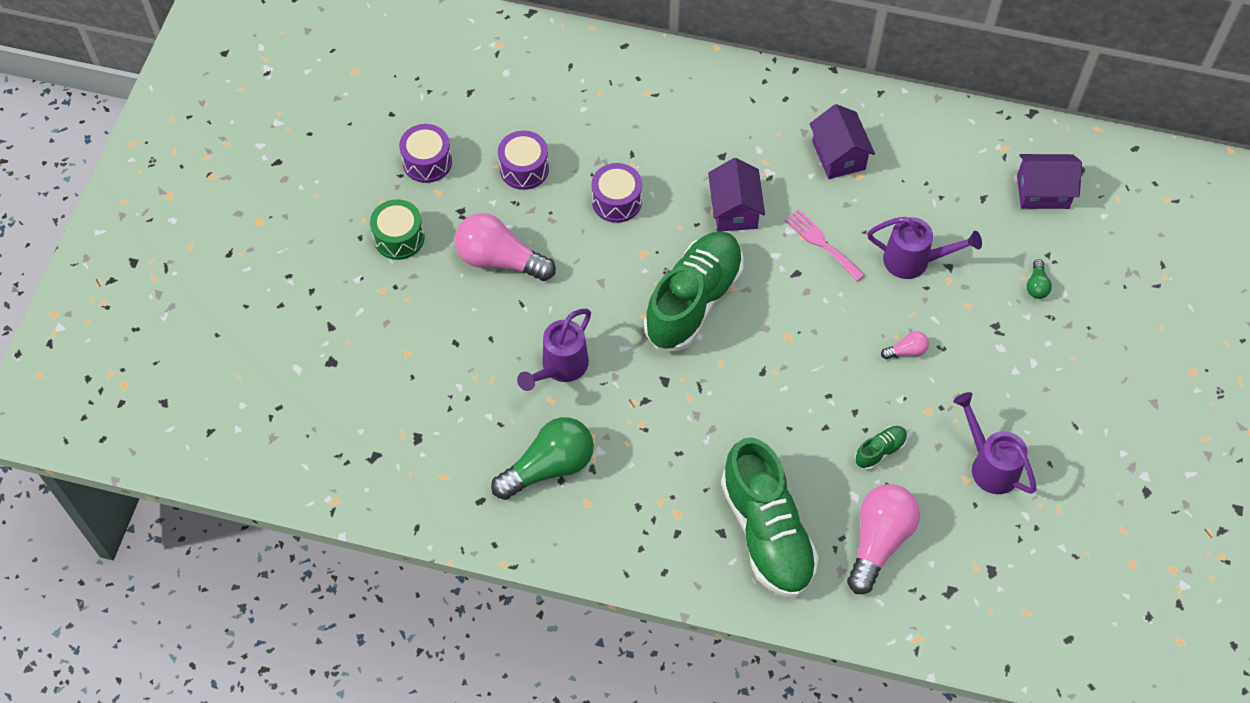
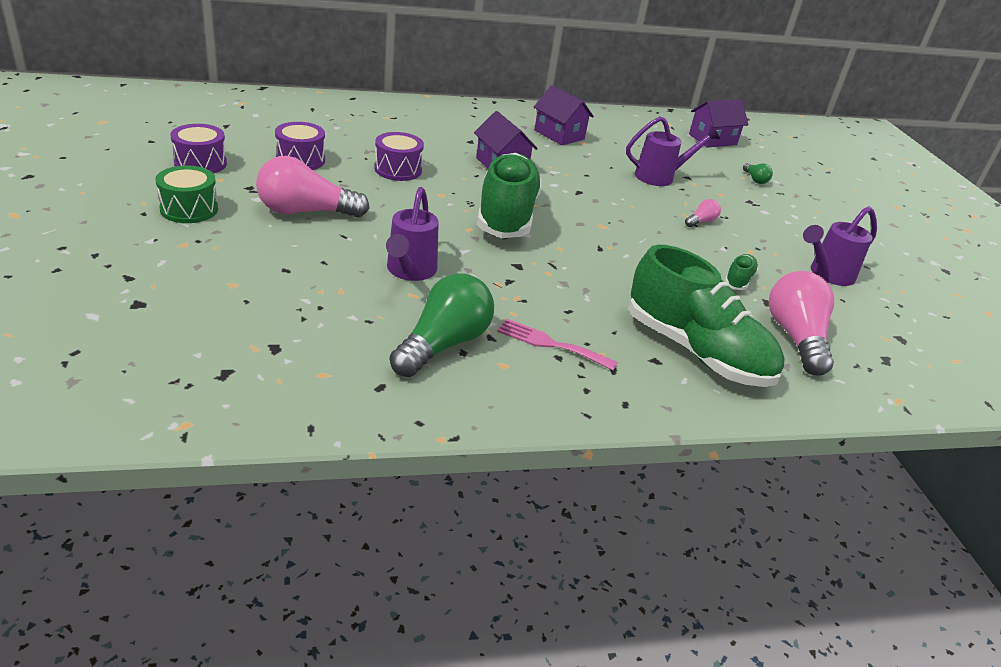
camera: 30 degrees left, 25 degrees down
pink fork [785,209,865,282] -> pink fork moved to [497,319,618,370]
purple watering can [953,392,1037,494] -> purple watering can turned 60 degrees counterclockwise [803,206,877,286]

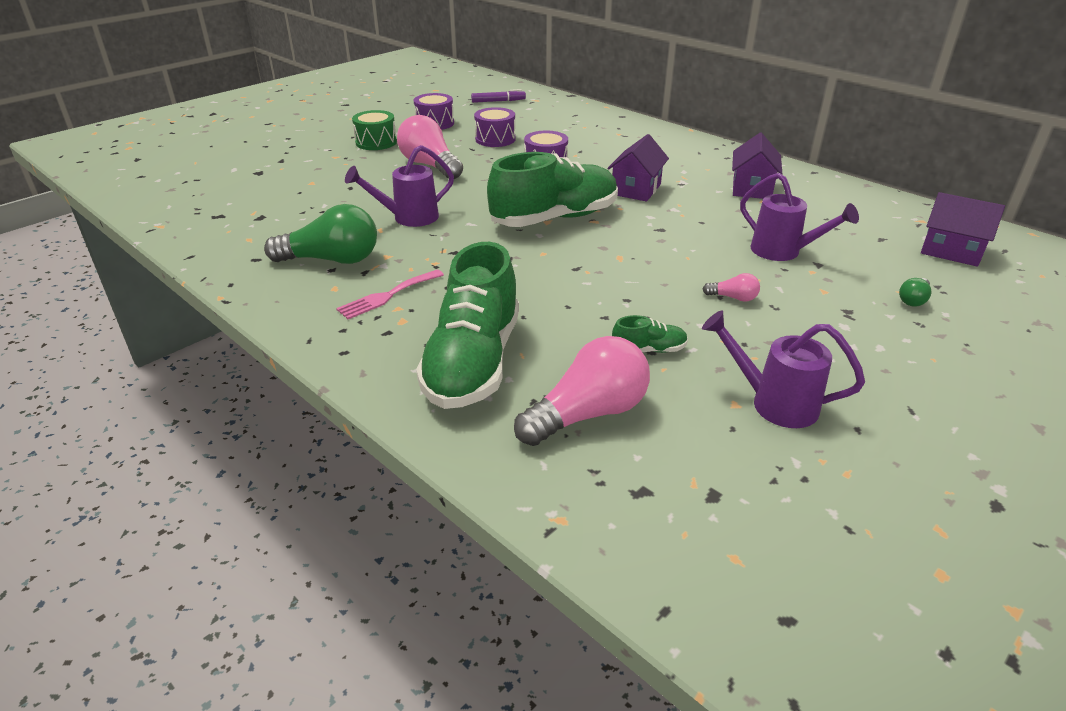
camera: 60 degrees right, 0 degrees up
pink fork [497,319,618,370] -> pink fork turned 120 degrees counterclockwise [336,269,444,319]
none -> purple marker [471,89,526,103]

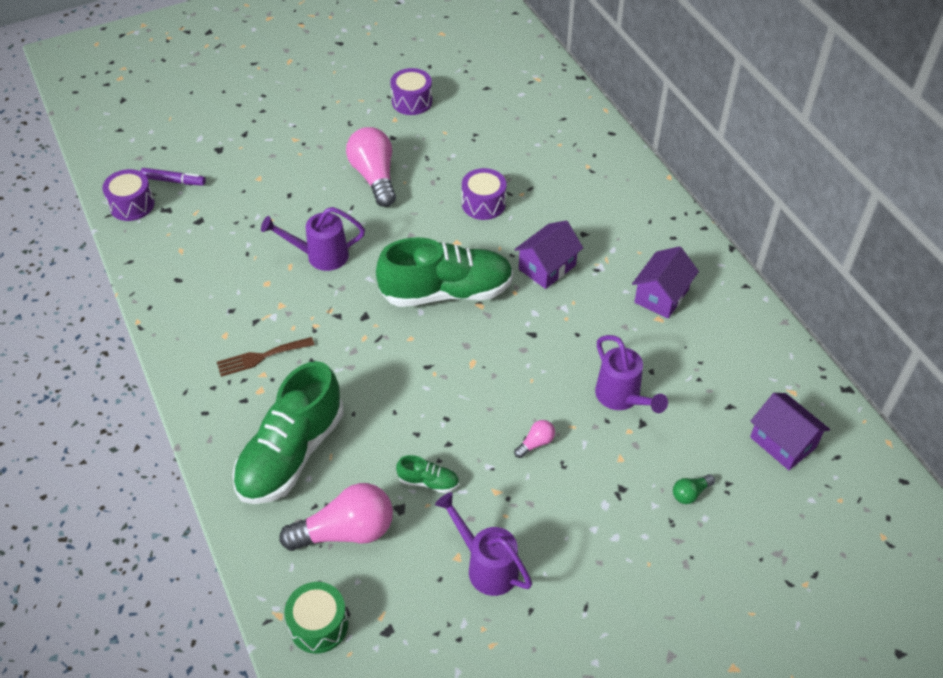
camera: 20 degrees right, 15 degrees up
green light bulb [264,204,377,264] -> none
pink fork [336,269,444,319] -> brown fork [217,337,314,377]
green drum [352,110,397,150] -> green drum moved to [284,582,348,653]
purple marker [471,89,526,103] -> purple marker moved to [140,168,206,186]
purple drum [474,107,516,147] -> purple drum moved to [102,169,155,221]
pink light bulb [702,273,760,302] -> pink light bulb turned 75 degrees counterclockwise [514,420,555,458]

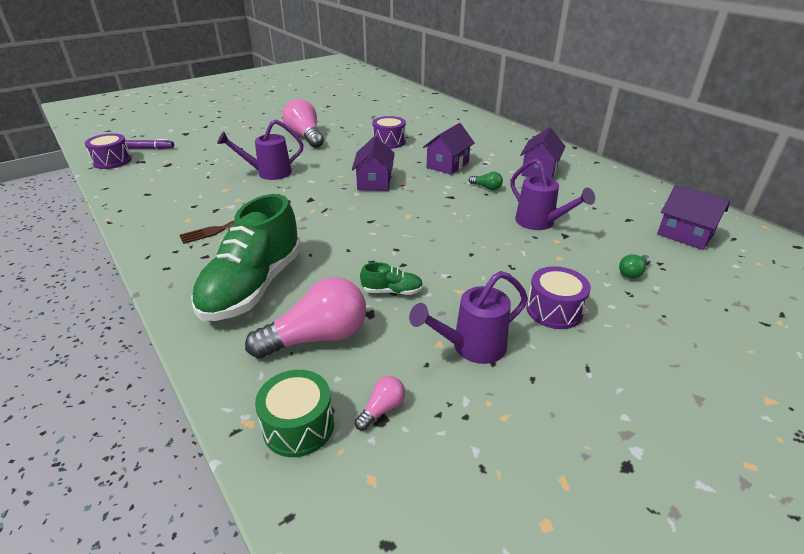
camera: 10 degrees left, 15 degrees down
green shoe [376,237,513,307] -> purple house [352,136,395,191]
purple drum [390,68,432,115] -> purple drum moved to [527,266,591,329]
purple watering can [435,492,532,596] -> purple watering can turned 60 degrees counterclockwise [409,271,528,364]
pink light bulb [514,420,555,458] -> pink light bulb moved to [355,376,405,431]
none -> green light bulb [469,171,503,190]

